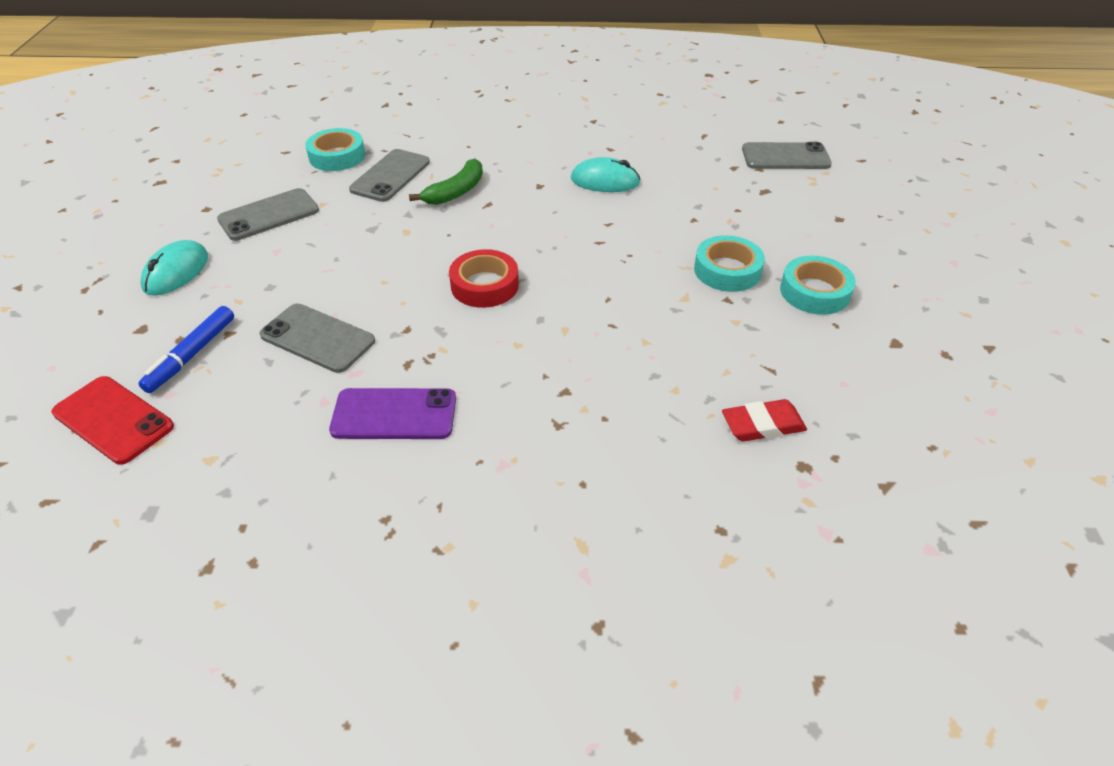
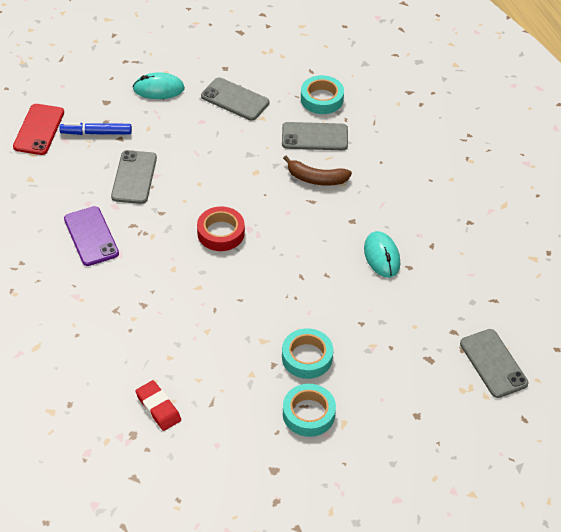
camera: 65 degrees right, 5 degrees up
green banana [409,159,483,205] -> brown banana [283,156,352,186]

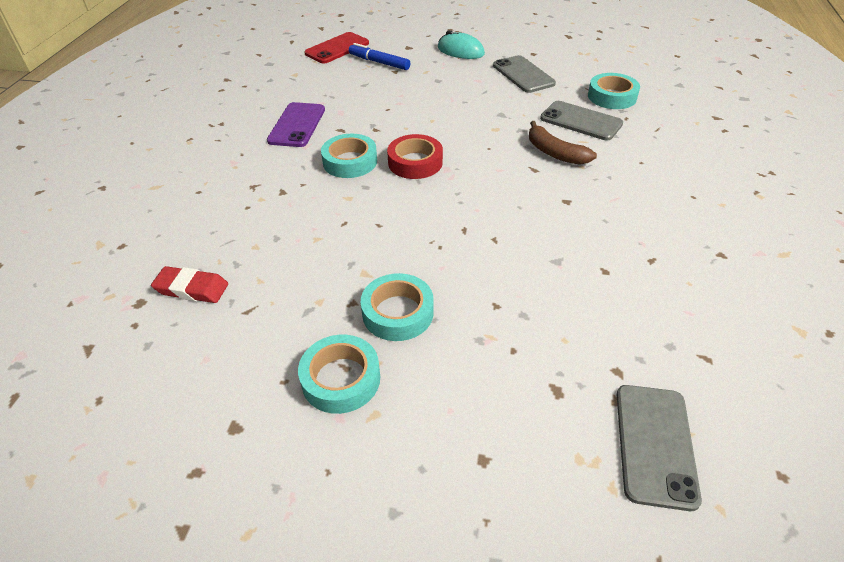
camera: 35 degrees right, 5 degrees down
grey phone [111,150,157,204] -> none
red eraser [136,380,181,431] -> red eraser turned 75 degrees counterclockwise [151,266,228,303]
turquoise mouse [364,231,400,278] -> none
none -> turquoise tape [321,134,377,178]

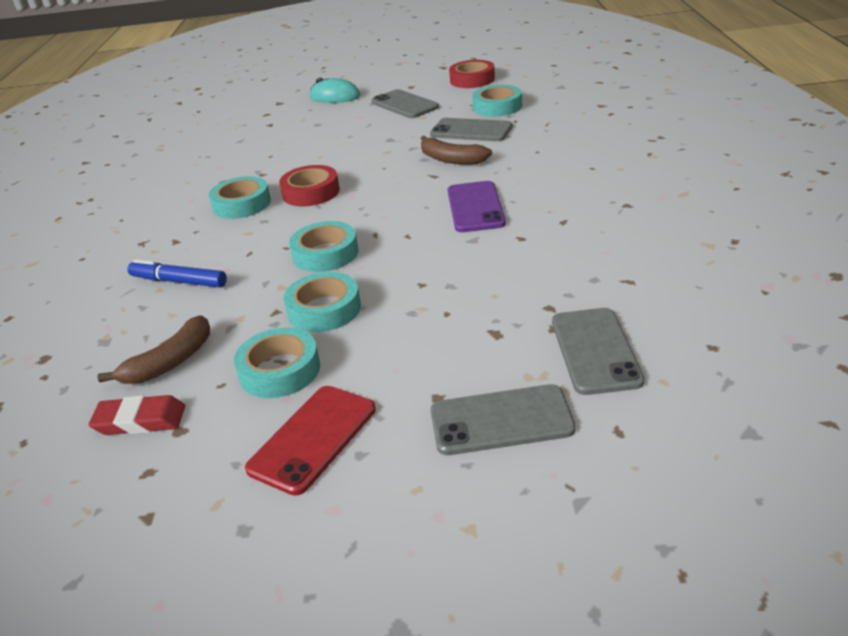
camera: 10 degrees left, 10 degrees down
red eraser [151,266,228,303] -> red eraser moved to [89,395,185,435]
purple phone [267,102,325,147] -> purple phone moved to [447,181,506,232]
red phone [304,32,369,63] -> red phone moved to [245,386,376,496]
blue marker [349,43,410,70] -> blue marker moved to [127,259,227,287]
none -> brown banana [97,315,210,384]
none -> turquoise tape [289,221,358,272]
none -> grey phone [430,384,576,455]
none -> red tape [449,60,495,88]

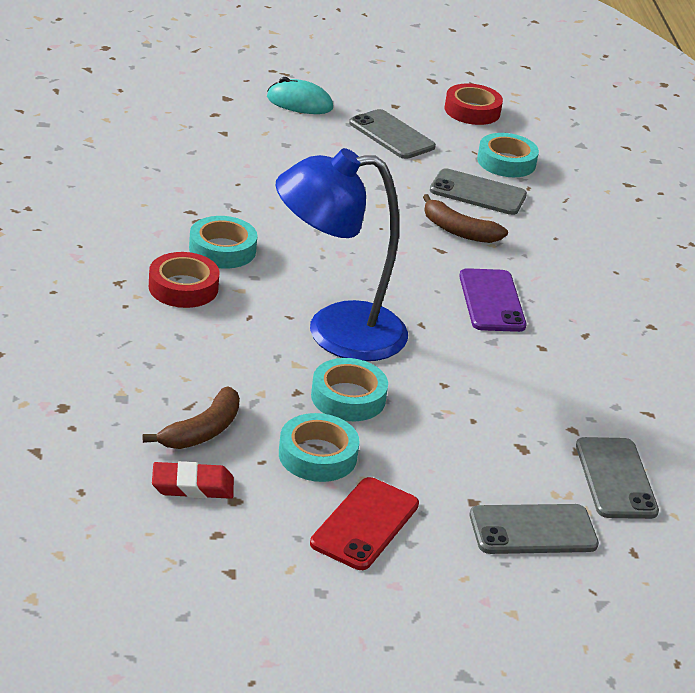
camera: 10 degrees left, 0 degrees up
blue marker [127,259,227,287] -> none
red tape [279,165,340,206] -> red tape moved to [149,252,220,308]
turquoise tape [289,221,358,272] -> blue lamp [276,148,408,361]

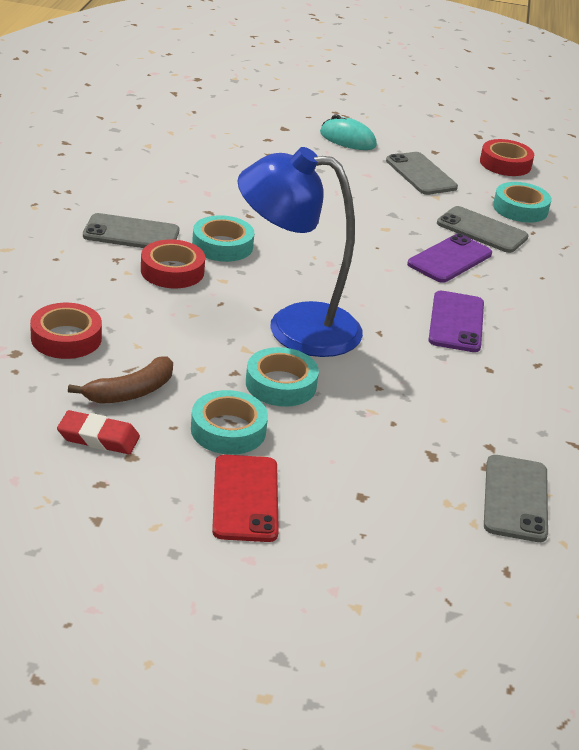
camera: 15 degrees right, 0 degrees up
red phone [310,477,419,570] -> red phone turned 45 degrees counterclockwise [212,454,279,542]
brown banana [423,194,508,243] -> purple phone [407,234,492,283]
grey phone [470,504,599,554] -> grey phone moved to [83,213,179,248]
none -> red tape [30,303,102,359]

